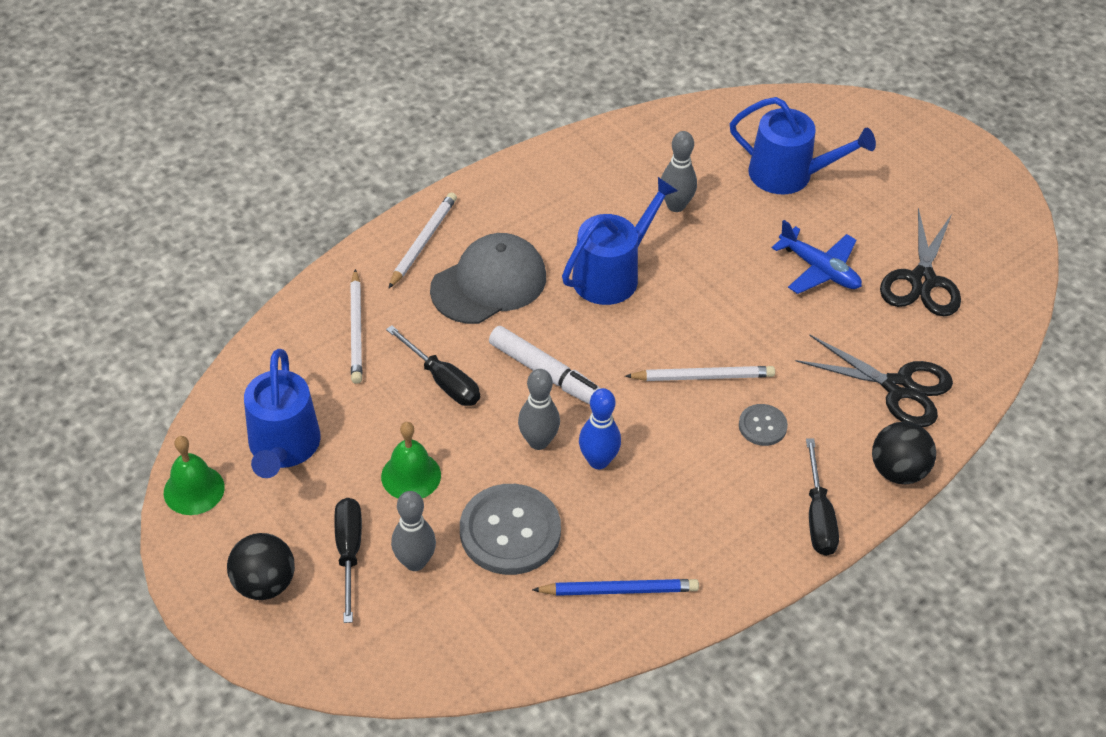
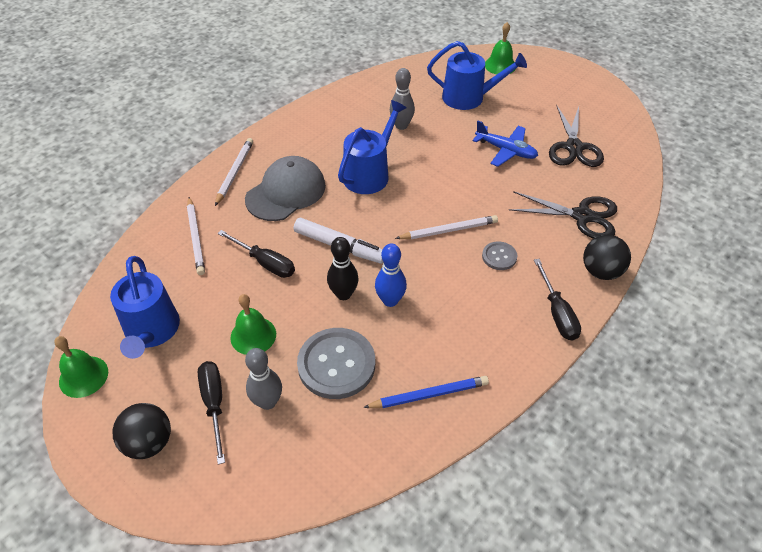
camera: 10 degrees left, 0 degrees up
grey bowling pin [518,369,560,450] -> black bowling pin [327,237,359,300]
none -> green bell [485,22,516,74]

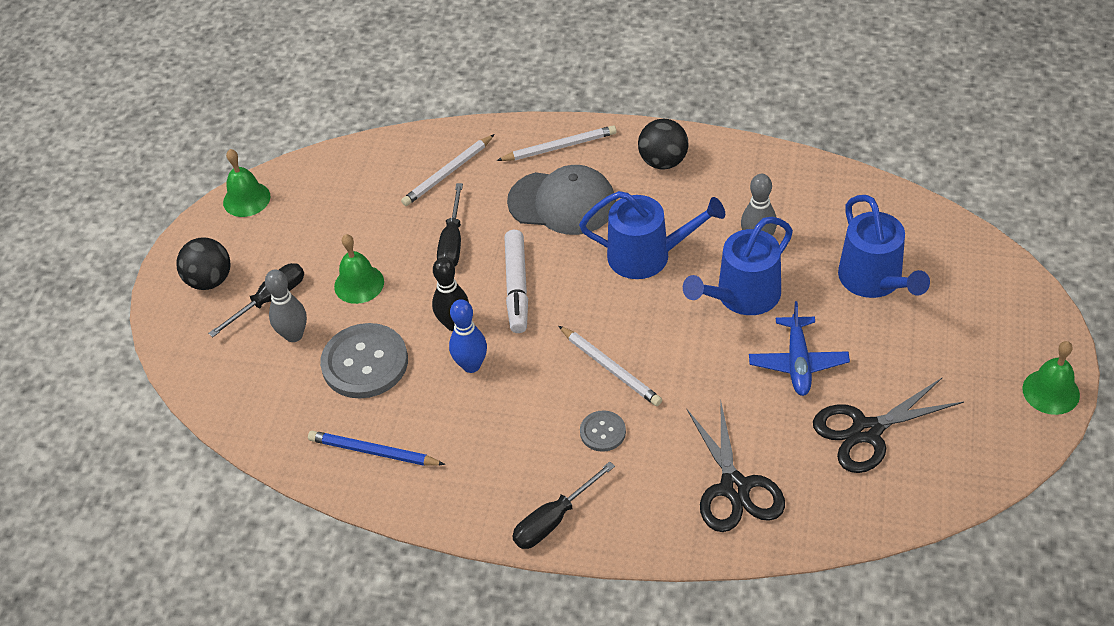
camera: 65 degrees right, 0 degrees up
blue watering can [110,256,180,359] -> blue watering can moved to [683,217,793,315]
blue pencil [363,376,489,408] -> blue pencil turned 150 degrees clockwise [308,431,445,466]
green bell [485,22,516,74] -> green bell moved to [1022,341,1080,415]
black ball [583,235,631,280] -> black ball moved to [638,119,688,170]

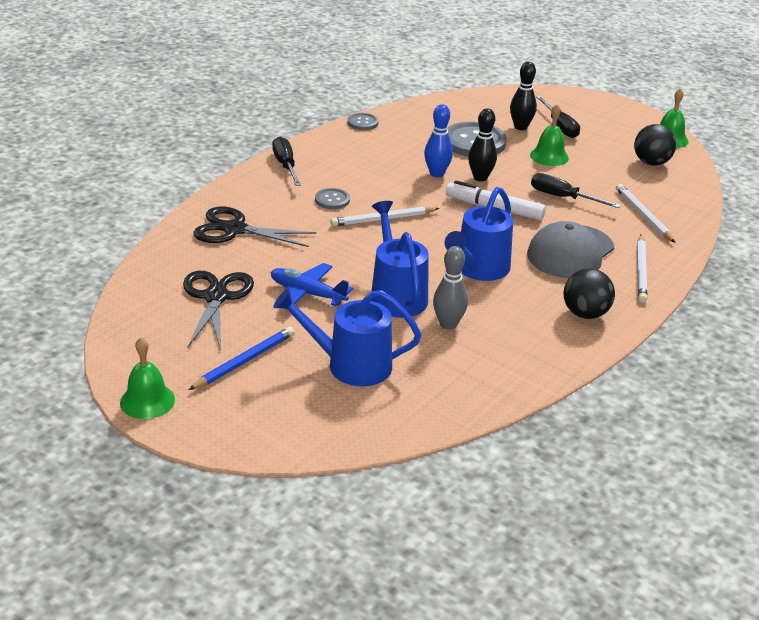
camera: 110 degrees right, 15 degrees down
black ball [176,237,231,290] -> black ball moved to [634,124,676,166]
grey bowling pin [265,269,307,342] -> black bowling pin [510,62,537,130]
blue pencil [308,431,445,466] -> blue pencil moved to [189,327,295,390]
none -> grey button [347,113,379,130]

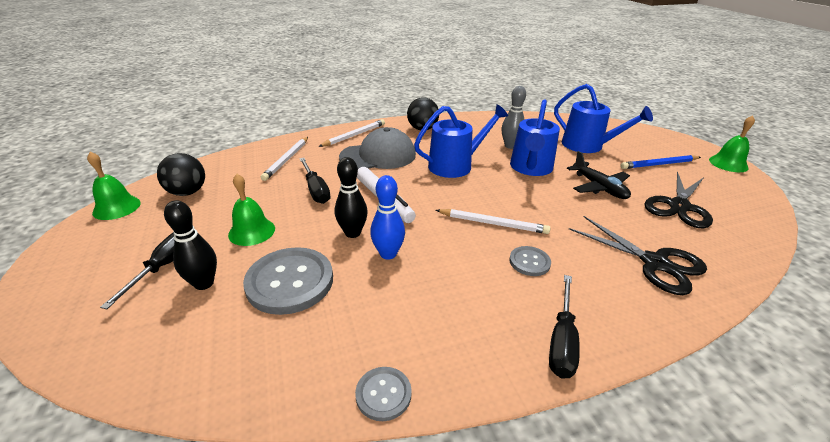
camera: 145 degrees left, 0 degrees up
blue plane [271,263,353,310] -> black plane [567,151,631,199]

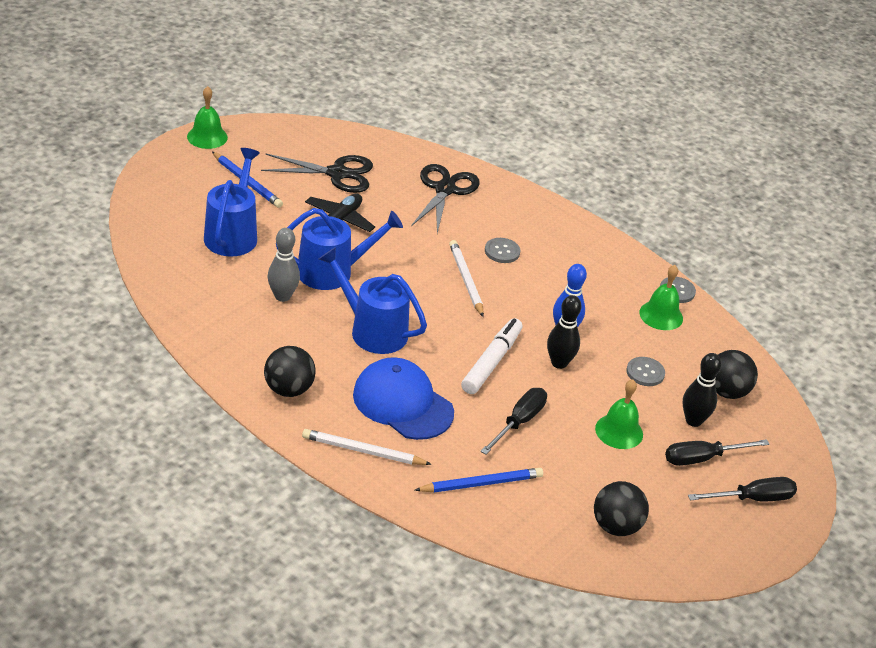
camera: 125 degrees left, 5 degrees up
green bell [87,152,141,220] -> green bell moved to [639,265,683,330]
grey button [243,247,333,315] -> grey button [626,357,665,386], size x0.50
white pencil [261,137,308,181] -> blue pencil [415,468,543,493]
grey cap [339,127,416,169] -> blue cap [353,357,454,440]
black screwdriver [549,275,580,379] -> black screwdriver moved to [688,477,797,501]
none -> black ball [715,350,758,399]

